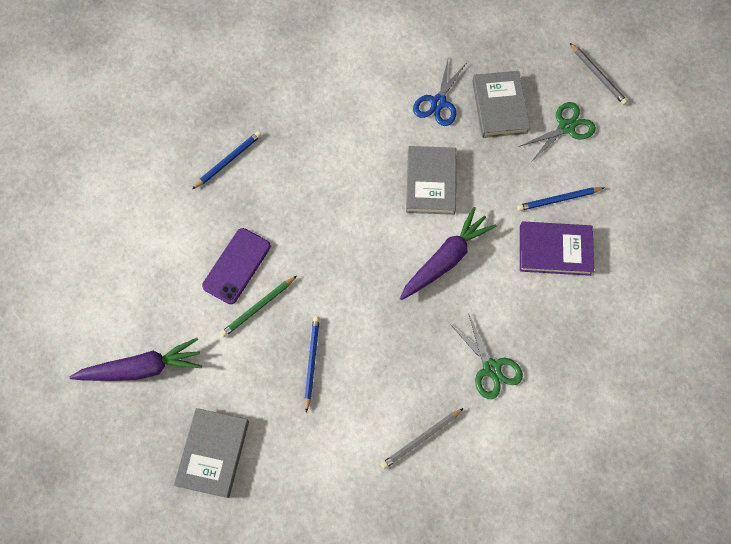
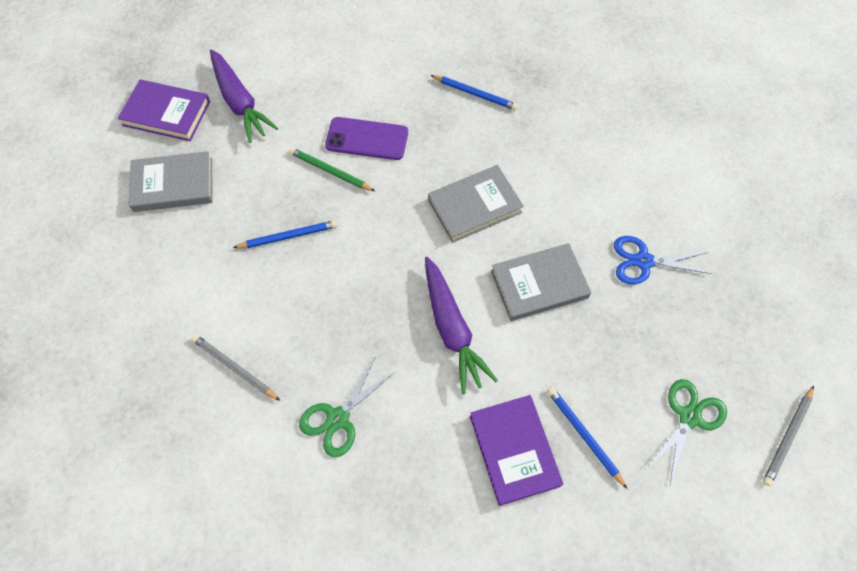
camera: 70 degrees right, 5 degrees down
purple carrot [400,207,496,300] -> purple carrot turned 45 degrees clockwise [425,257,498,394]
grey book [472,71,530,138] -> grey book moved to [428,165,524,243]
green scissors [520,102,596,162] -> green scissors turned 90 degrees counterclockwise [646,379,727,485]
none -> purple book [118,80,210,141]

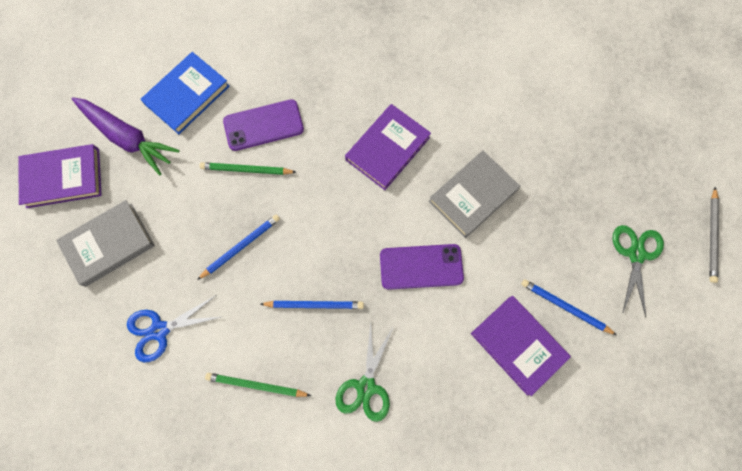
camera: 25 degrees left, 10 degrees up
grey pencil [191,334,280,401] -> green pencil [205,373,311,397]
purple carrot [425,257,498,394] -> purple phone [380,244,464,290]
grey book [428,165,524,243] -> purple book [345,104,431,190]
blue pencil [431,75,518,110] -> blue pencil moved to [260,301,364,309]
blue scissors [614,236,712,284] -> blue scissors moved to [127,295,221,363]
none -> blue book [140,52,230,134]

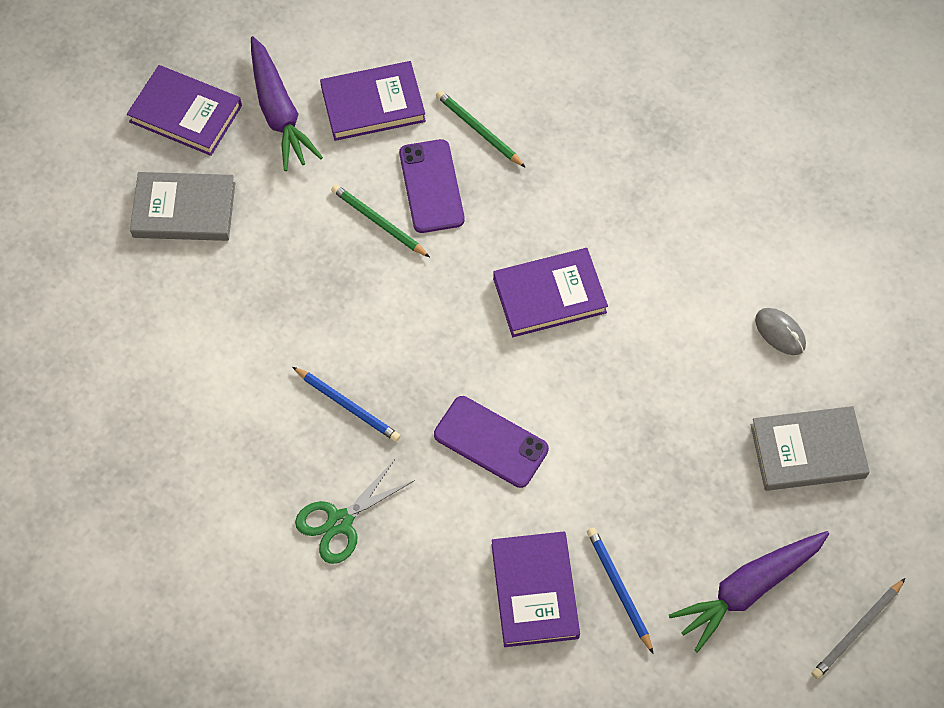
camera: 35 degrees right, 10 degrees down
blue scissors [127,295,221,363] -> none
blue book [140,52,230,134] -> purple book [320,61,426,141]
blue pencil [197,214,280,280] -> none
green pencil [205,373,311,397] -> green pencil moved to [436,90,526,168]
purple phone [223,99,304,151] -> purple phone turned 60 degrees clockwise [399,139,465,233]
grey book [429,150,520,238] -> grey book moved to [750,406,870,491]
green scissors [612,225,664,317] -> purple carrot [669,531,829,653]
none -> grey mouse [755,308,806,355]

